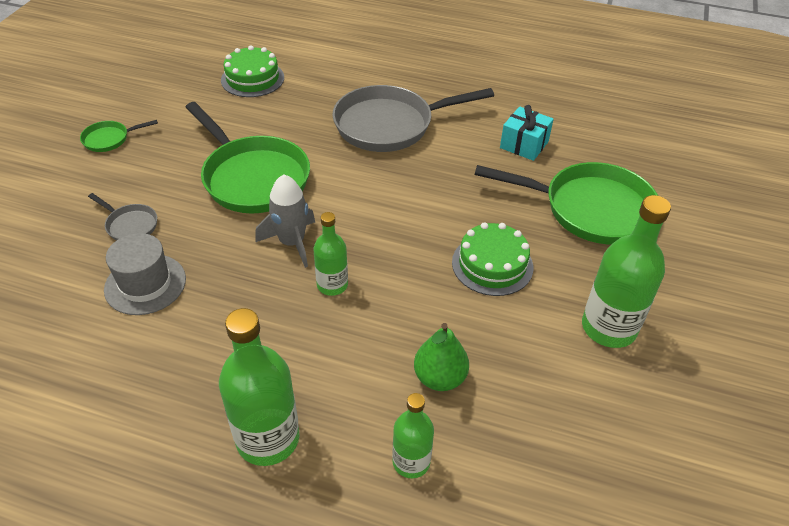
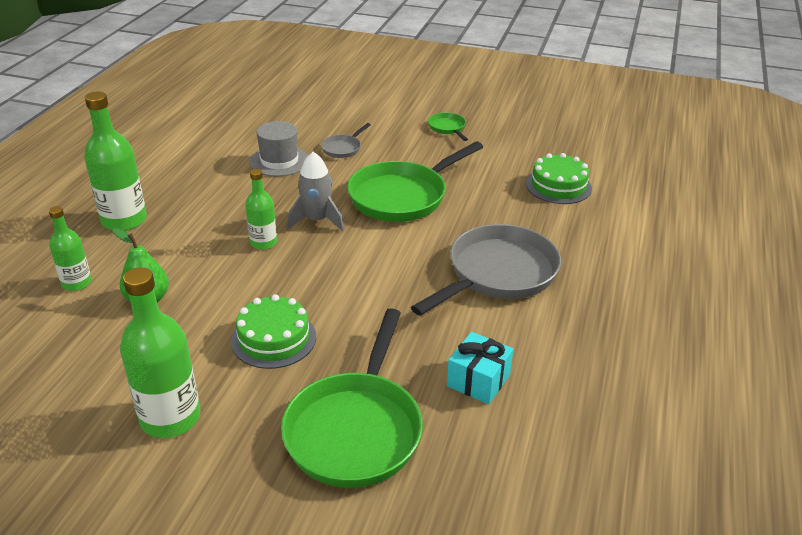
camera: 90 degrees right, 10 degrees down
grey pan [332,85,494,152] -> grey pan turned 60 degrees clockwise [411,224,561,316]

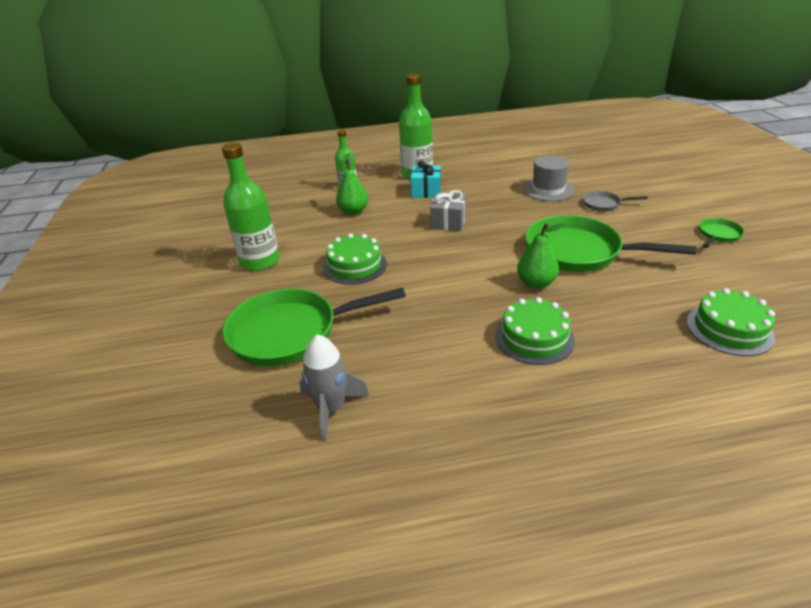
camera: 65 degrees right, 0 degrees up
green bottle [245,169,277,250] -> grey gift [430,190,466,231]
grey rocket [287,152,344,231] -> grey rocket moved to [300,334,369,442]
grey pan [411,224,561,316] -> green cake [495,297,575,365]
turquoise gift [447,332,513,404] -> turquoise gift moved to [411,160,441,198]
none -> green pear [517,223,566,289]

